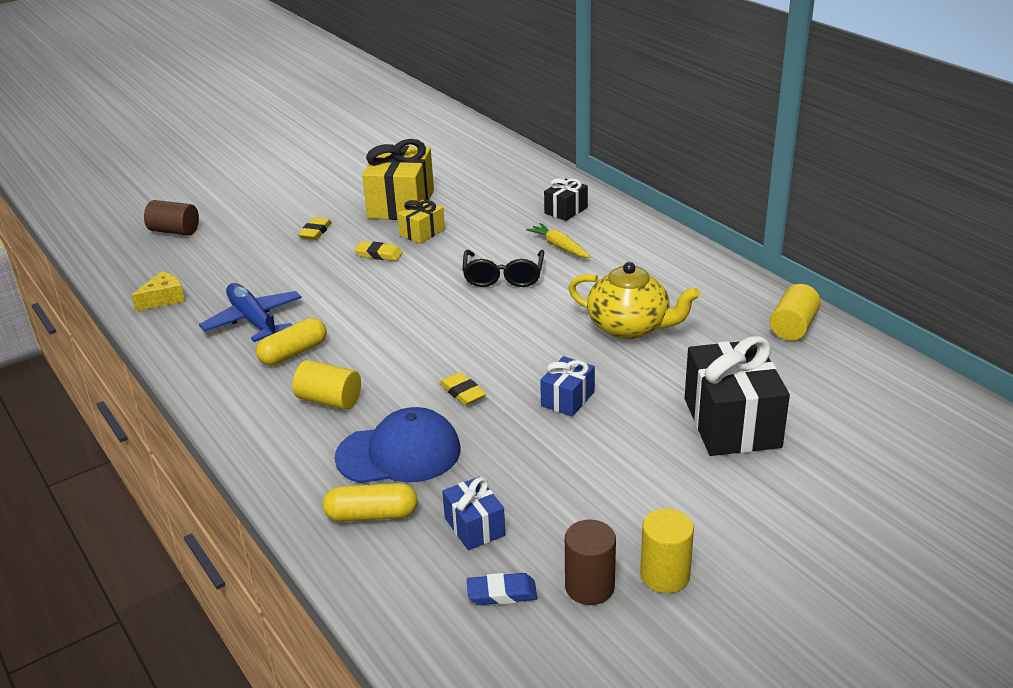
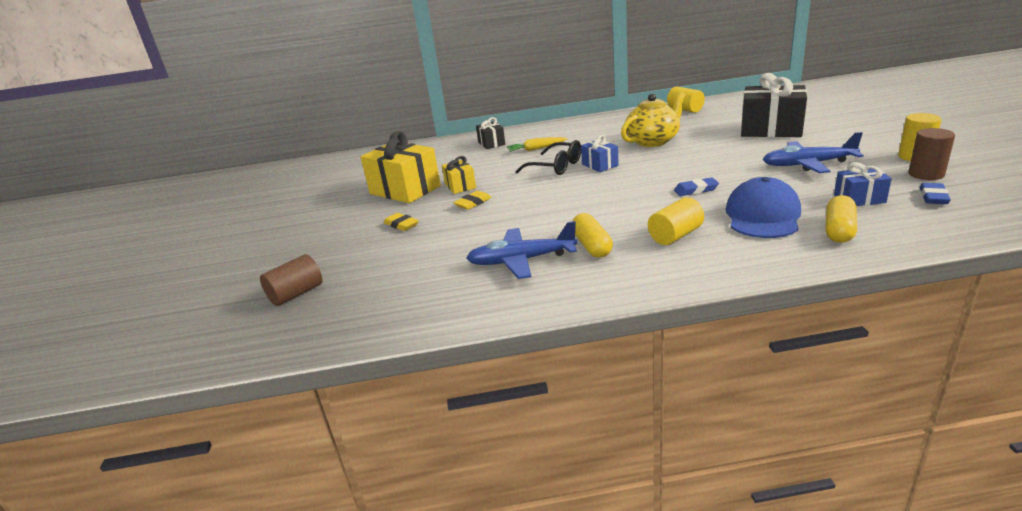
camera: 60 degrees left, 5 degrees down
yellow cheese [131,271,185,311] -> none
yellow eraser [439,372,487,405] -> blue eraser [674,177,719,196]
blue gift [540,356,595,417] -> blue gift moved to [581,135,619,172]
none -> blue plane [762,132,864,173]

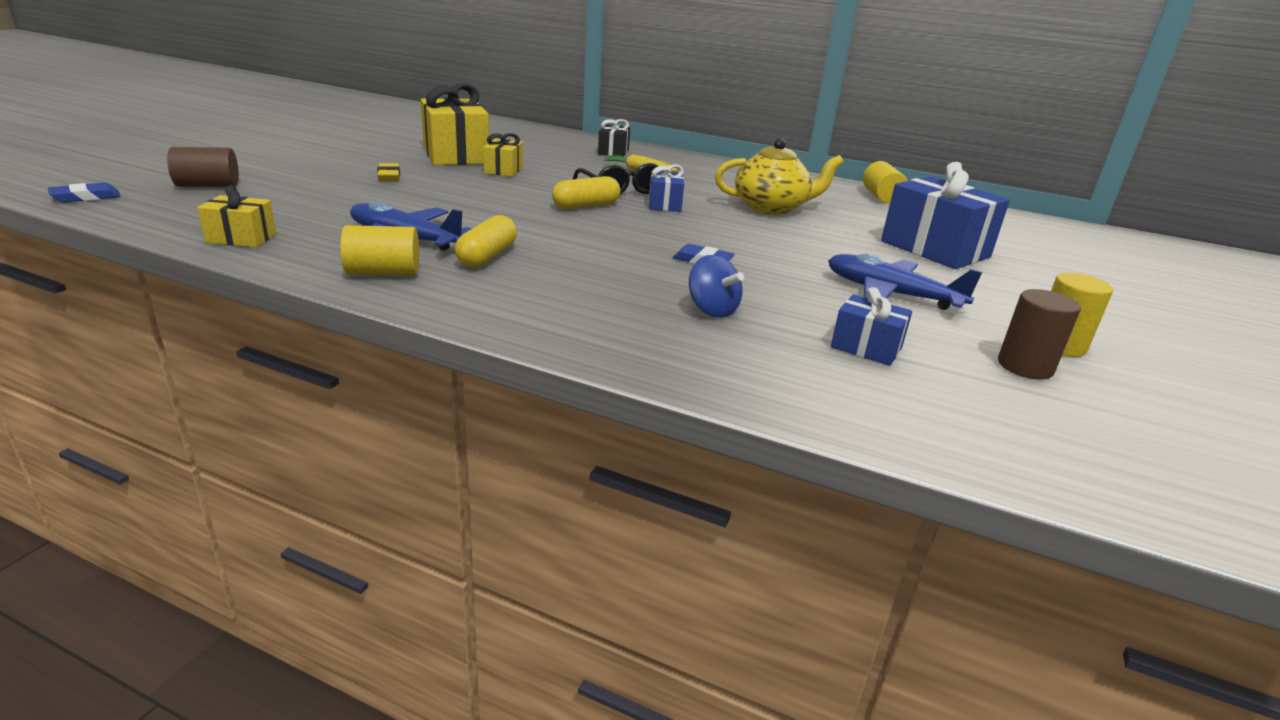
camera: 25 degrees right, 0 degrees up
yellow eraser [454,191,492,210] -> none
yellow cylinder [648,197,704,245] -> yellow cylinder moved to [340,225,419,275]
blue cap [725,177,801,238] -> blue spinning top [689,255,744,318]
black gift [741,73,807,137] -> blue gift [881,162,1010,269]
yellow capsule [825,195,857,243] -> yellow capsule moved to [552,176,620,209]
blue eraser [920,183,951,204] -> blue eraser moved to [48,182,121,203]
none -> yellow gift [197,185,276,247]

